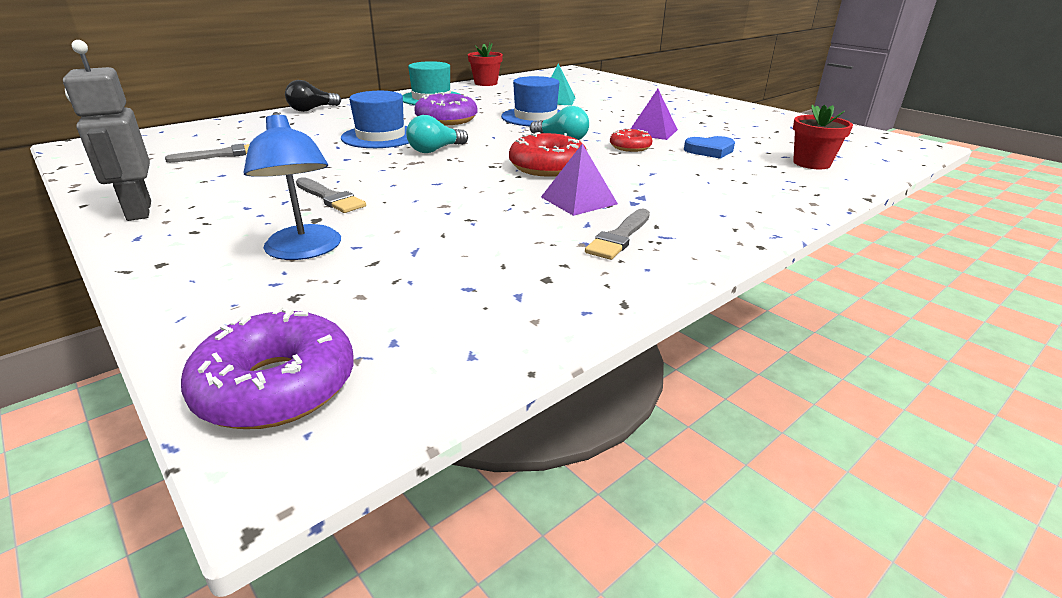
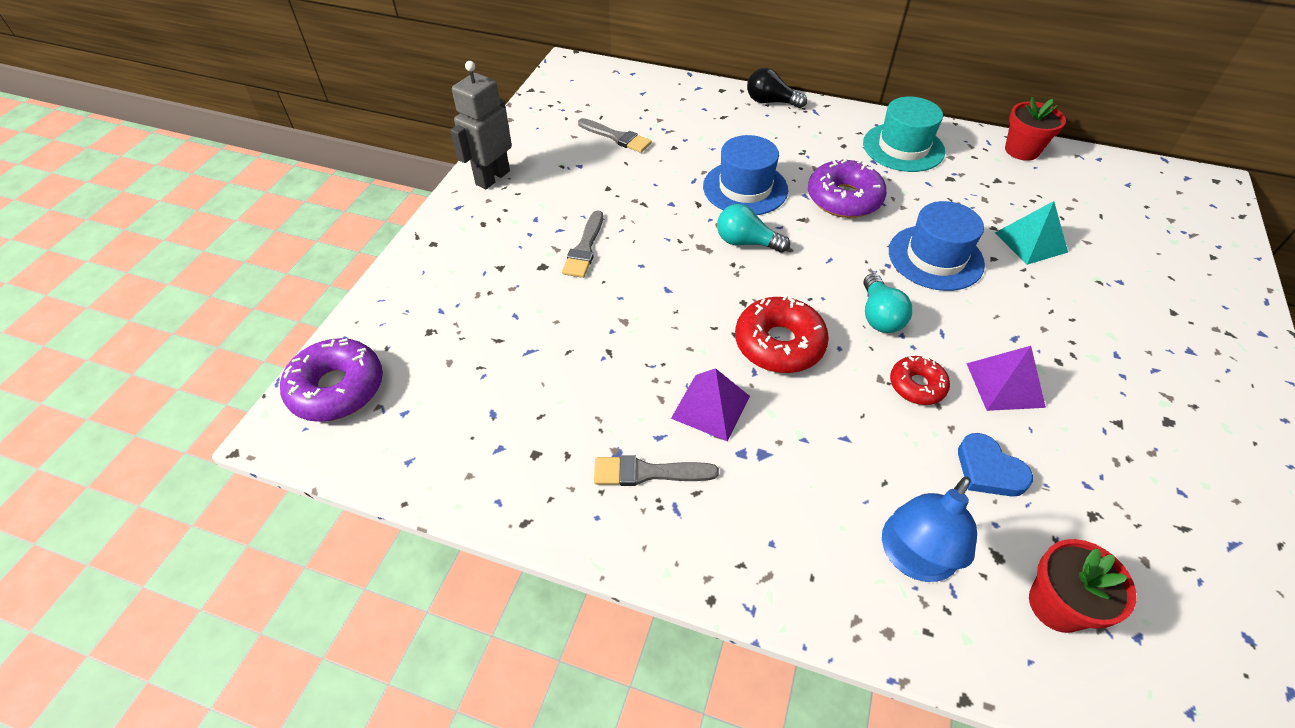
camera: 60 degrees right, 20 degrees up
blue lamp [244,112,341,260] -> blue lamp moved to [882,477,977,582]

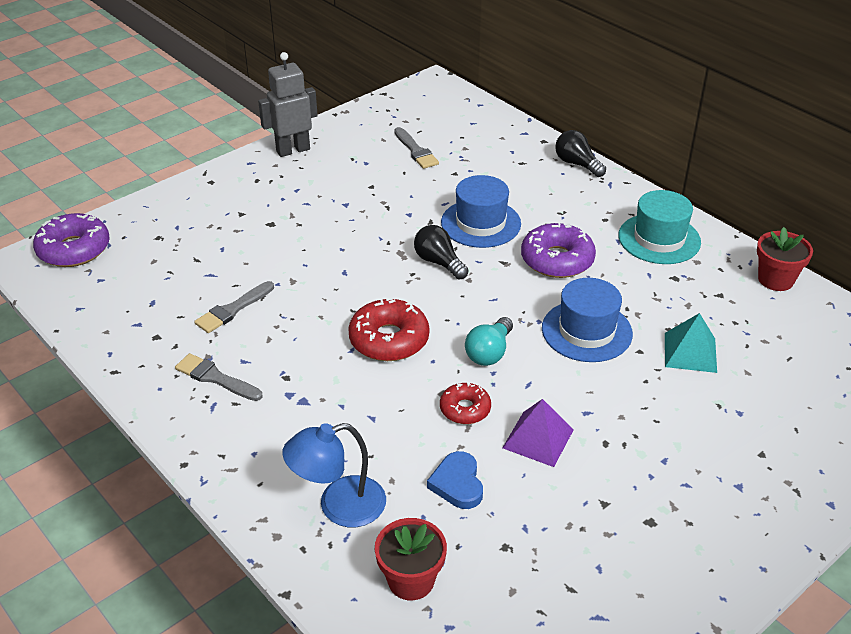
camera: 30 degrees right, 10 degrees down
grey brush [562,211,603,278] -> grey brush moved to [194,281,274,333]
purple pyramid [671,368,750,441] -> none
turquoise light bulb [717,204,790,253] -> black light bulb [414,225,469,279]

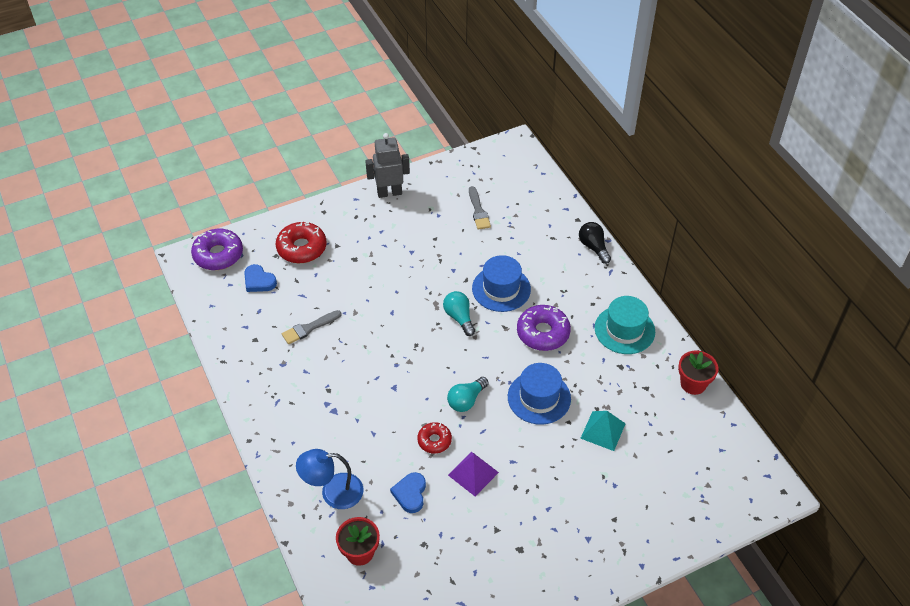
camera: 15 degrees right, 10 degrees up
grey brush [175,353,263,401] -> none
red donut [348,297,429,361] -> red donut moved to [276,222,326,263]
black light bulb [414,225,469,279] -> turquoise light bulb [443,291,475,336]
none -> blue heart [244,264,277,292]

